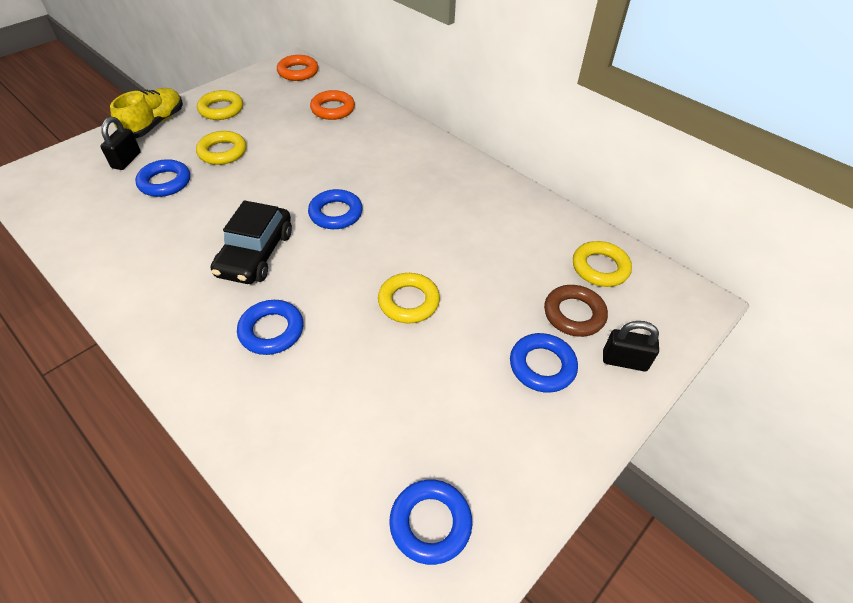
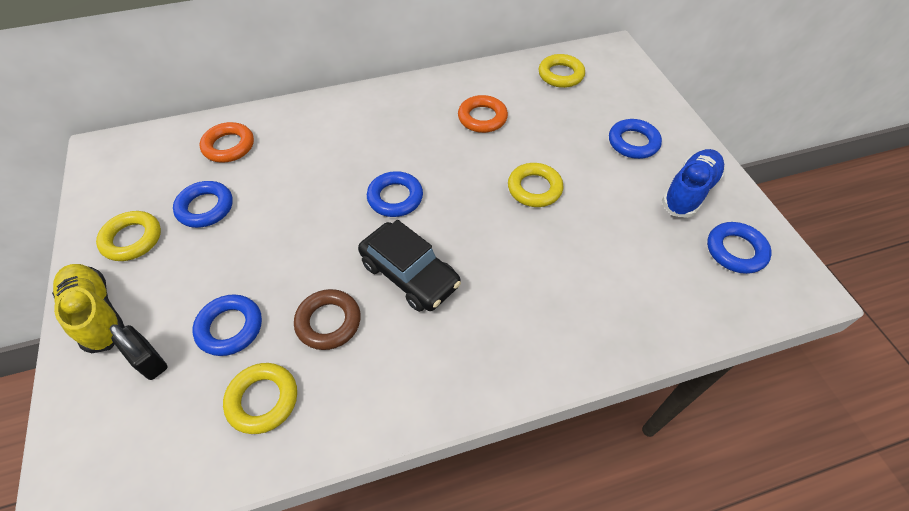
camera: 60 degrees left, 5 degrees up
yellow ring [196,131,246,165] -> yellow ring moved to [223,363,297,434]
blue ring [237,300,303,355] -> blue ring moved to [173,181,233,228]
orange ring [277,55,318,81] -> orange ring moved to [458,95,508,133]
brown ring [544,285,608,337] -> brown ring moved to [294,289,361,350]
black padlock [603,321,659,371] -> none
none -> blue shoe [662,149,725,218]

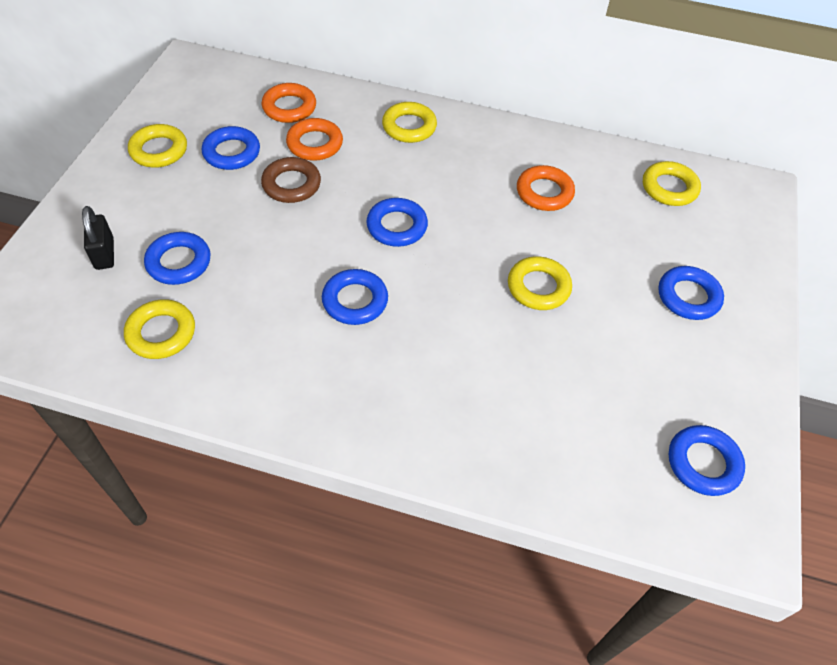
camera: 30 degrees right, 0 degrees up
yellow shoe [52,264,125,353] -> none
brown ring [294,289,361,350] -> brown ring moved to [261,157,321,203]
black car [358,220,461,312] -> blue ring [322,269,388,325]
blue shoe [662,149,725,218] -> none
none -> orange ring [286,118,343,161]
none -> yellow ring [382,102,437,143]

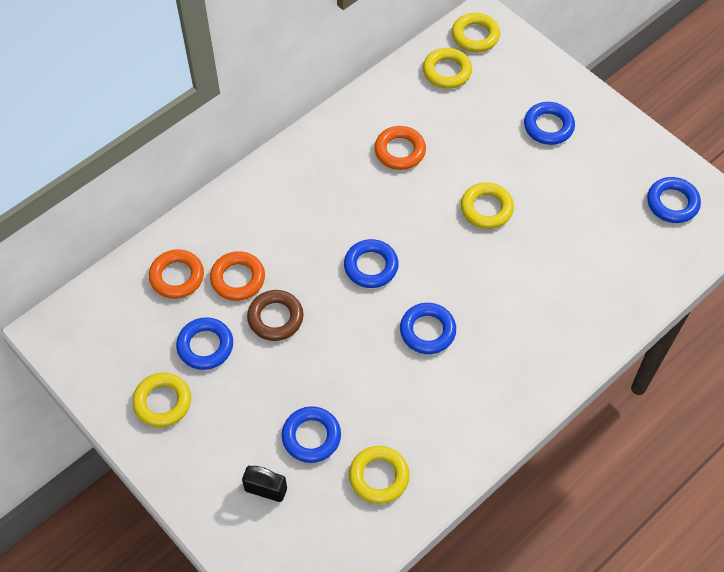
camera: 55 degrees left, 5 degrees up
yellow ring [382,102,437,143] -> yellow ring moved to [452,13,500,52]

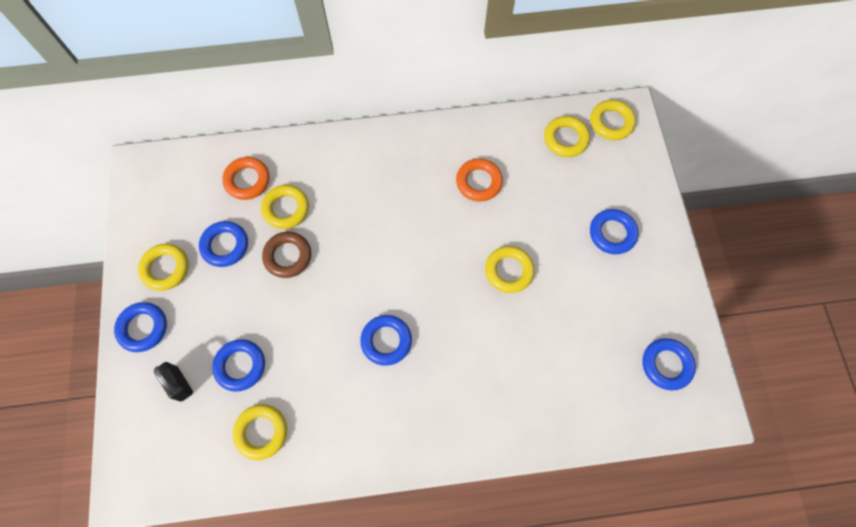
camera: 35 degrees right, 10 degrees up
orange ring [210,251,265,301] -> yellow ring [261,185,309,229]
blue ring [344,239,399,288] -> blue ring moved to [114,302,167,352]

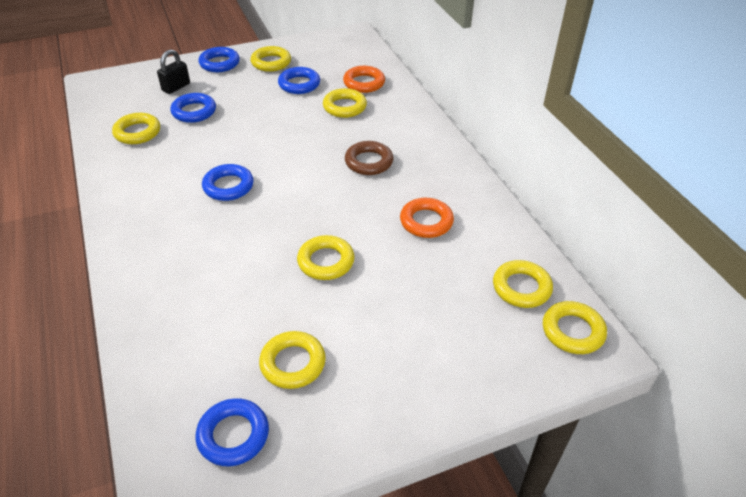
camera: 75 degrees right, 25 degrees down
brown ring [262,232,311,278] -> brown ring moved to [345,141,393,175]
blue ring [590,209,639,254] -> none
none -> yellow ring [259,331,326,389]

